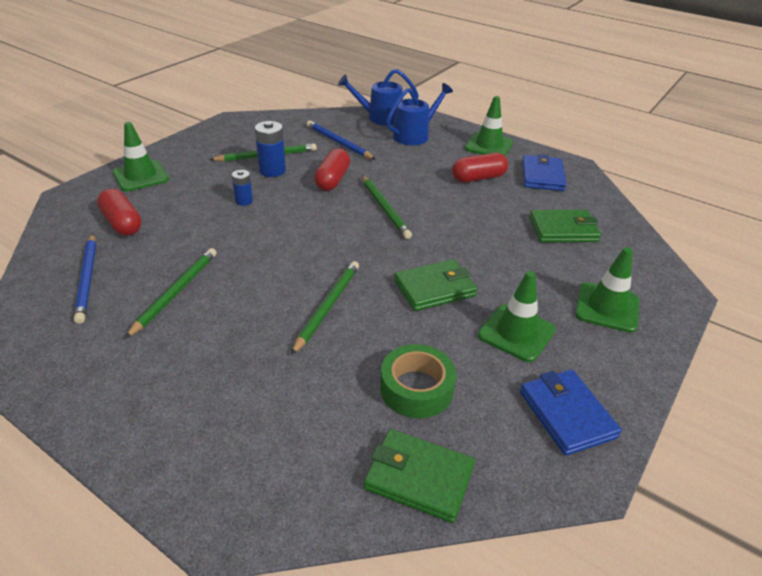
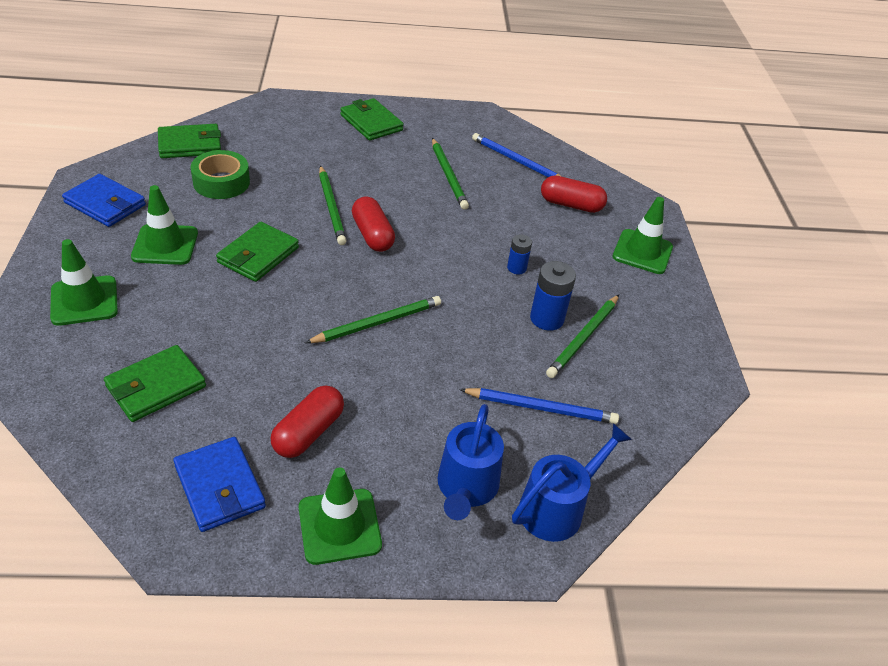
camera: 140 degrees right, 5 degrees up
red capsule [314,149,350,191] -> red capsule moved to [352,197,395,252]
green pencil [362,175,412,239] -> green pencil turned 120 degrees clockwise [305,296,441,343]
none -> green wallet [340,98,404,141]

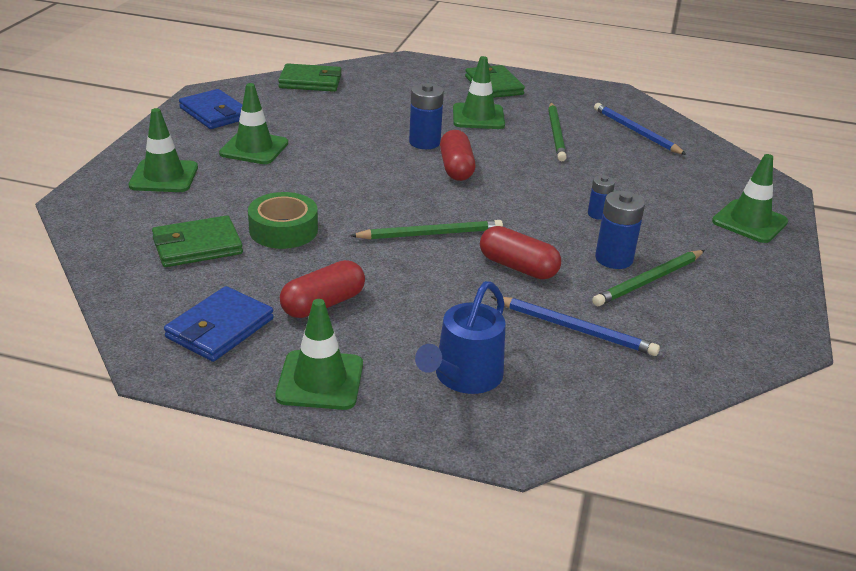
camera: 20 degrees right, 10 degrees down
blue wallet [173,437,266,532] -> blue wallet turned 45 degrees clockwise [164,286,274,362]
green tape [191,150,250,199] -> green tape moved to [248,192,318,249]
green wallet [216,222,299,282] -> none
green pencil [319,165,347,245] -> blue battery [409,83,444,149]
blue watering can [512,423,632,542] -> none
red capsule [541,175,607,213] -> red capsule moved to [480,226,561,279]
none -> green traffic cone [453,56,505,129]

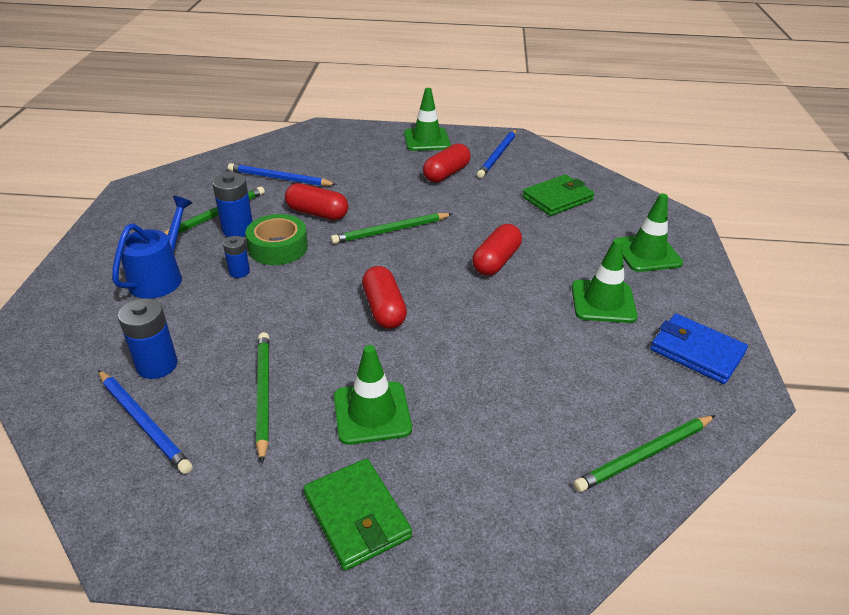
camera: 170 degrees right, 5 degrees up
blue wallet [164,286,274,362] -> blue pencil [477,129,517,178]
green tape [248,192,318,249] -> green tape moved to [245,214,308,265]
green wallet [278,63,341,92] -> green pencil [573,415,715,492]
blue battery [409,83,444,149] -> blue battery moved to [118,298,178,379]
blue watering can [415,281,506,394] -> blue watering can moved to [112,196,192,299]
green traffic cone [712,154,788,243] -> none
none -> red capsule [472,224,522,276]

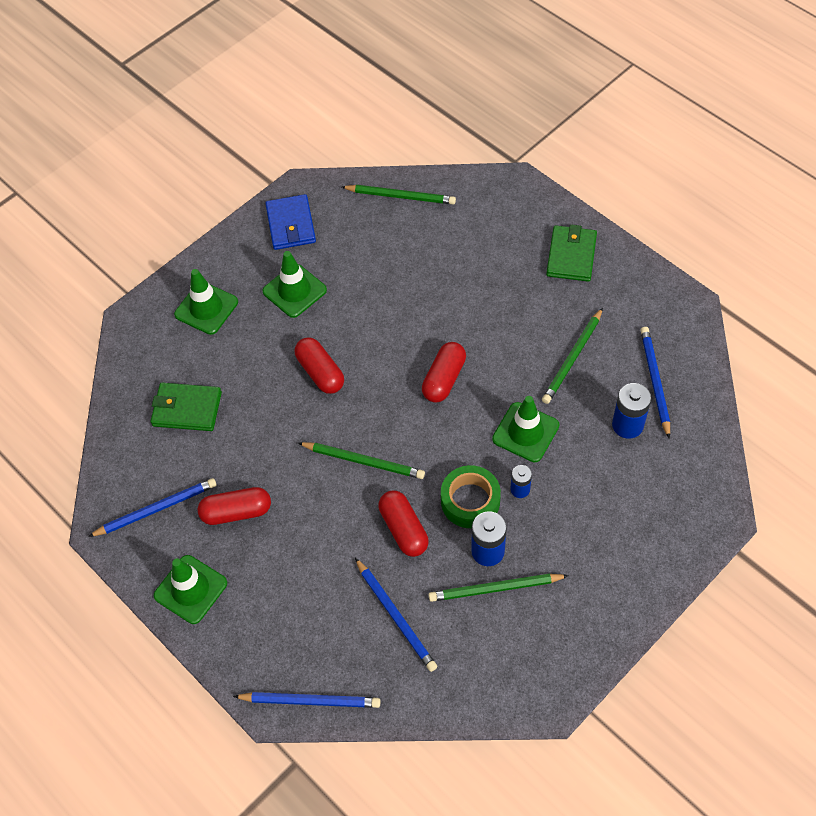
camera: 135 degrees left, 20 degrees up
blue watering can [112,196,192,299] -> none
green traffic cone [334,345,412,445] -> green traffic cone moved to [492,396,559,462]
red capsule [472,224,522,276] -> red capsule turned 75 degrees clockwise [295,338,344,394]
none -> blue pencil [233,692,380,708]

